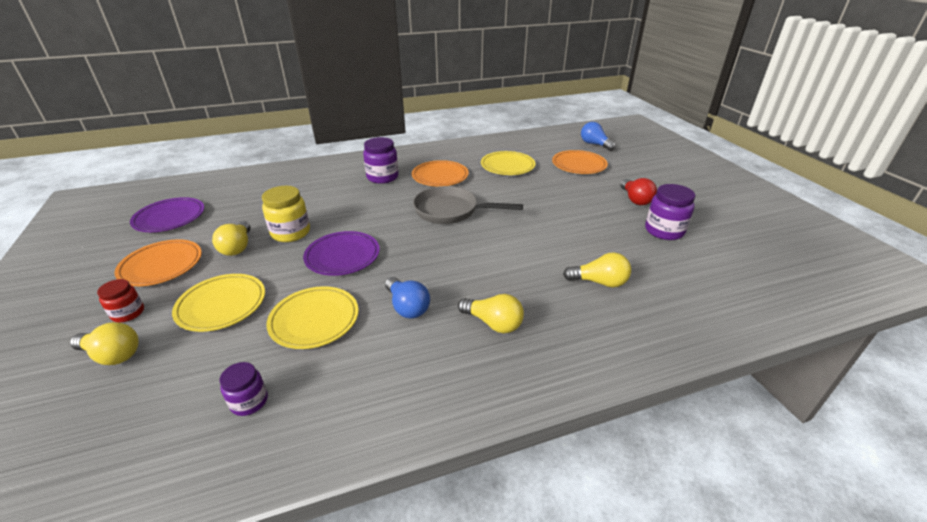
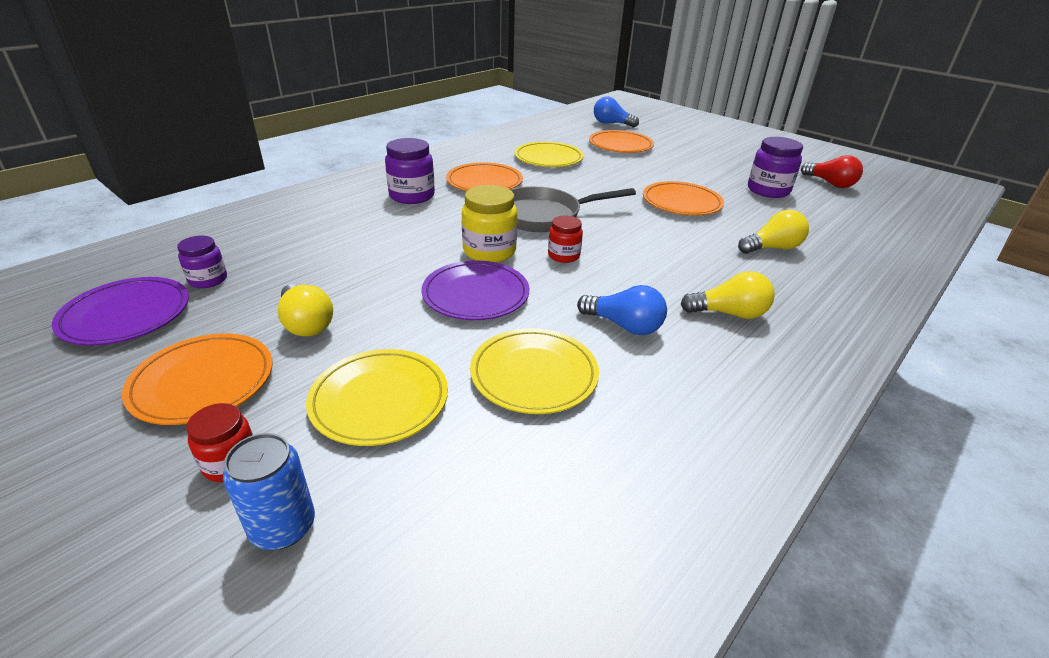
camera: 30 degrees left, 0 degrees up
yellow light bulb [70,322,139,365] -> blue can [223,433,315,550]
purple jar [220,362,268,416] -> purple jar moved to [177,236,227,288]
yellow jar [262,186,310,242] -> yellow jar moved to [462,185,517,263]
red light bulb [620,178,657,205] -> red light bulb moved to [801,155,863,188]
none -> red jar [548,216,583,263]
none -> orange plate [643,181,724,216]

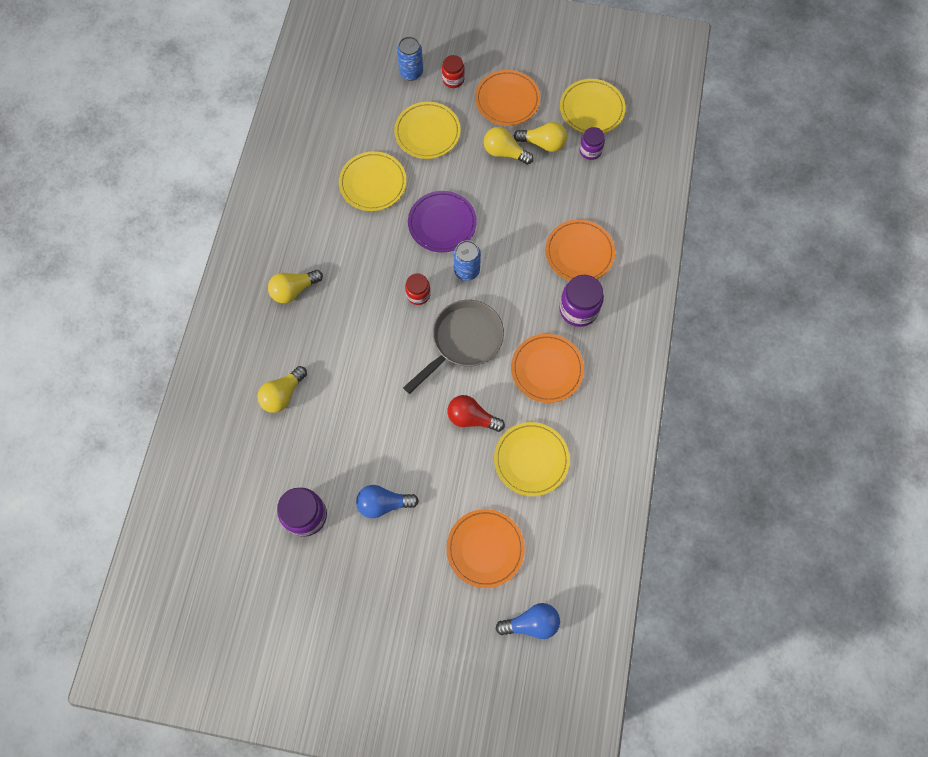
camera: 150 degrees right, 35 degrees up
purple plate [52,277,189,346] -> yellow plate [560,79,625,133]
yellow jar [462,185,517,263] -> blue can [454,240,481,281]
blue light bulb [577,285,667,335] -> blue light bulb moved to [356,485,419,518]
orange plate [643,181,724,216] -> orange plate moved to [545,219,615,281]
red light bulb [801,155,863,188] -> red light bulb moved to [447,395,505,432]
none -> yellow light bulb [514,122,567,152]

